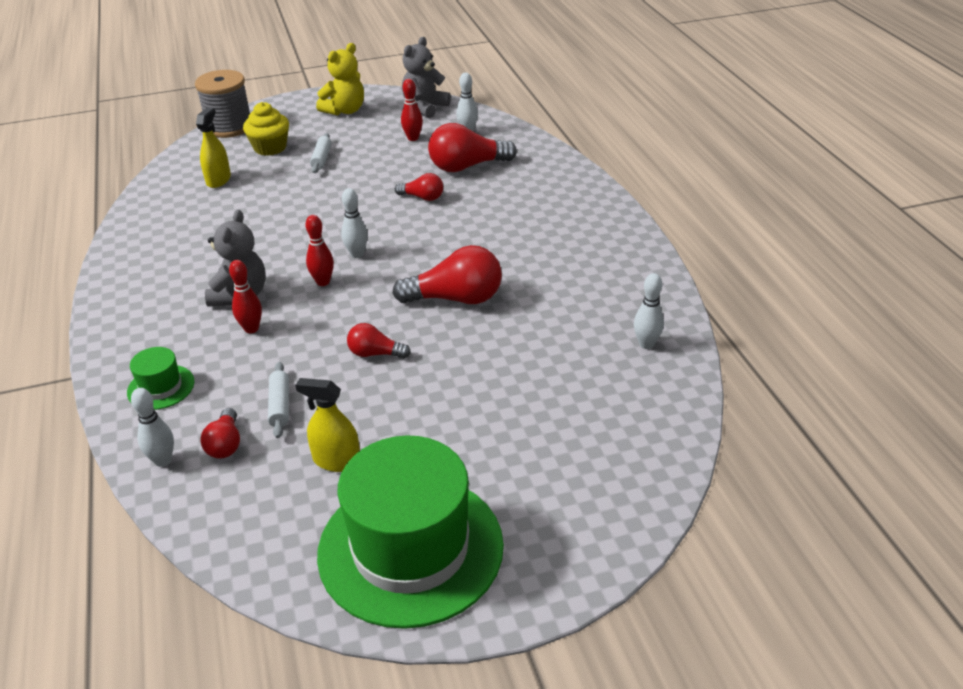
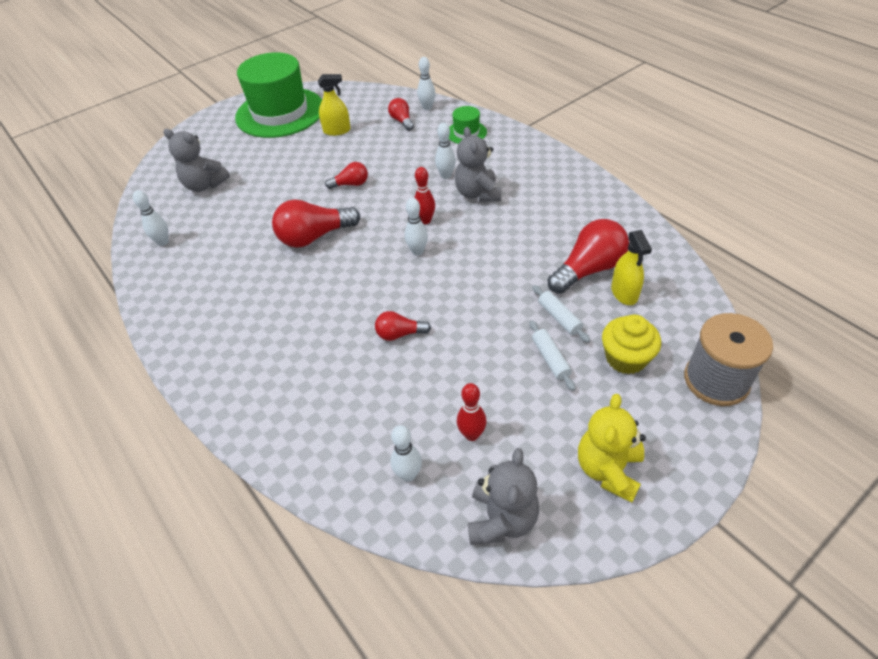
camera: 160 degrees right, 10 degrees up
red bowling pin [229,260,262,333] -> white bowling pin [435,123,456,179]
white rolling pin [268,362,289,438] -> white rolling pin moved to [532,285,591,343]
red light bulb [428,123,517,172] -> red light bulb moved to [548,219,629,294]
none -> grey teddy bear [163,129,230,192]

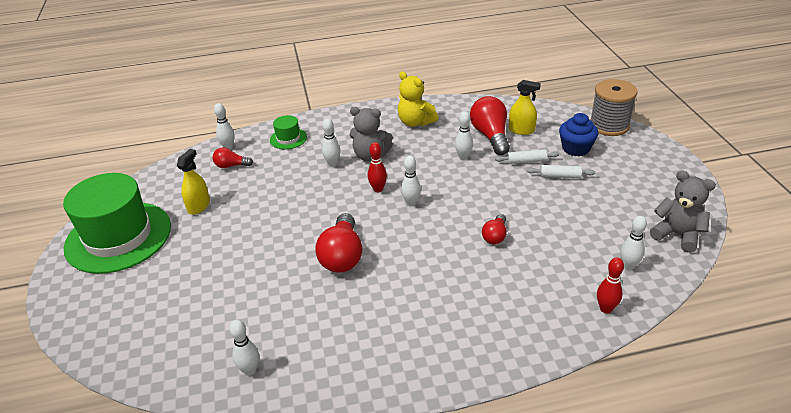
camera: 65 degrees left, 10 degrees down
grey teddy bear [163,129,230,192] -> none
red light bulb [325,162,368,189] -> none
red bowling pin [457,383,487,441] -> red bowling pin moved to [597,257,624,313]
yellow teddy bear [578,394,646,503] -> yellow teddy bear moved to [398,71,438,127]
yellow cupcake [602,315,661,374] -> blue cupcake [559,113,598,156]
none -> white bowling pin [455,111,473,160]

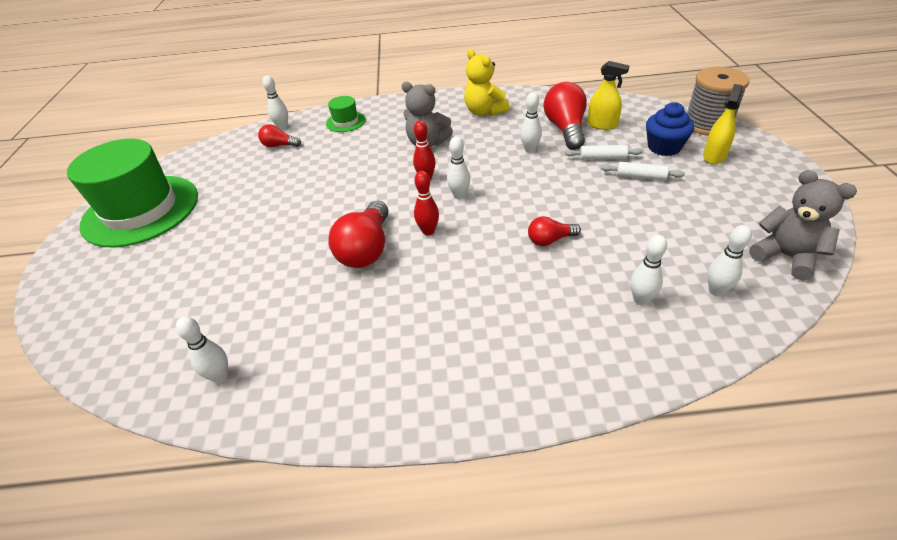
camera: 10 degrees right, 5 degrees up
yellow spray bottle [177,149,210,215] -> yellow spray bottle moved to [703,84,743,164]
white bowling pin [322,118,340,167] -> white bowling pin moved to [630,235,667,306]
red light bulb [482,214,507,244] -> red light bulb turned 45 degrees clockwise [528,216,581,246]
red bowling pin [597,257,624,313] -> red bowling pin moved to [414,171,439,236]

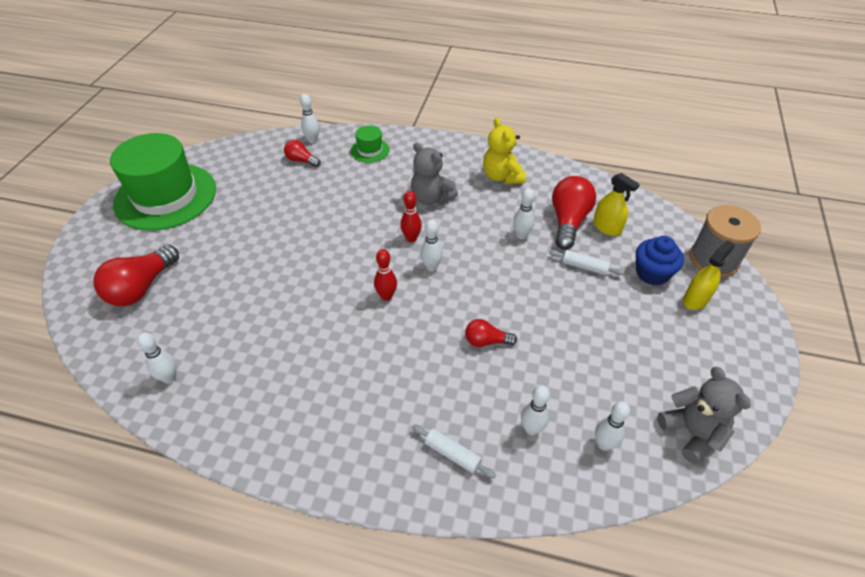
camera: 15 degrees right, 5 degrees up
red light bulb [328,200,389,268] -> red light bulb moved to [93,245,179,306]
white rolling pin [601,162,685,180] -> white rolling pin moved to [412,425,496,478]

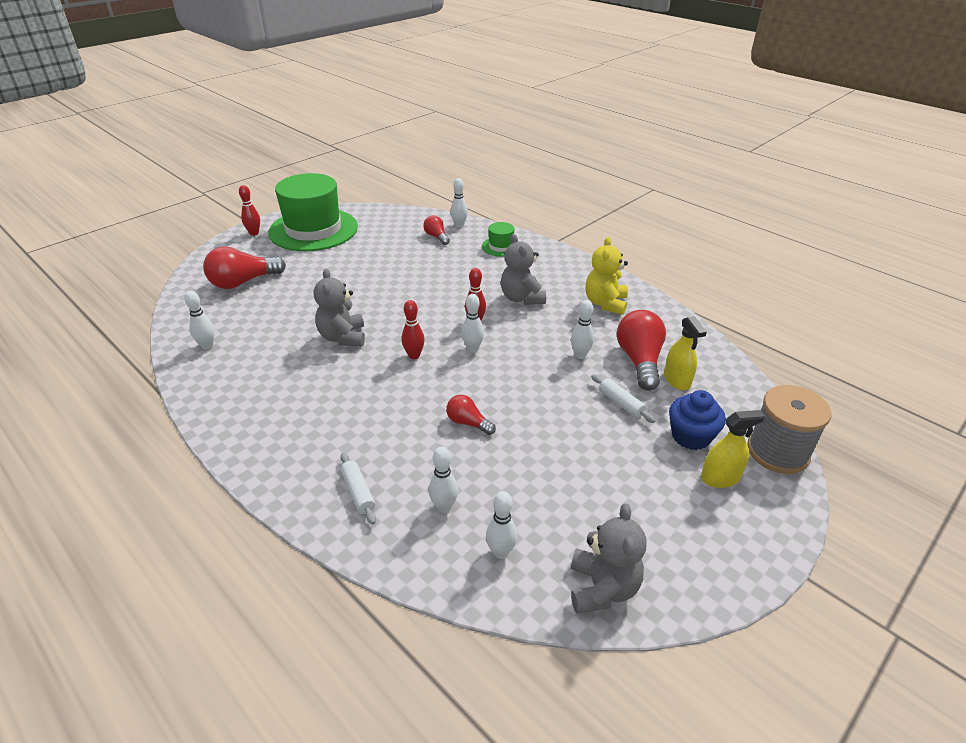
camera: 30 degrees right, 10 degrees down
red light bulb [552,176,596,250] -> red light bulb turned 45 degrees counterclockwise [617,310,666,391]
none -> red bowling pin [239,185,260,236]
none -> grey teddy bear [314,268,365,346]

